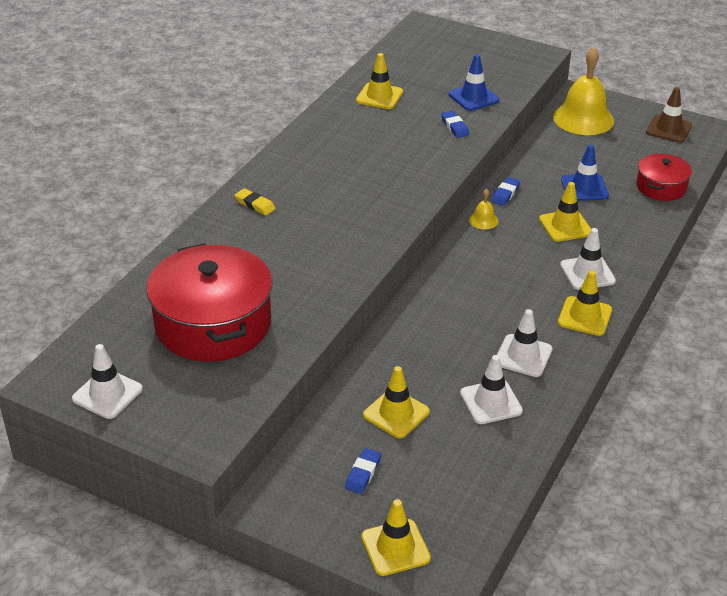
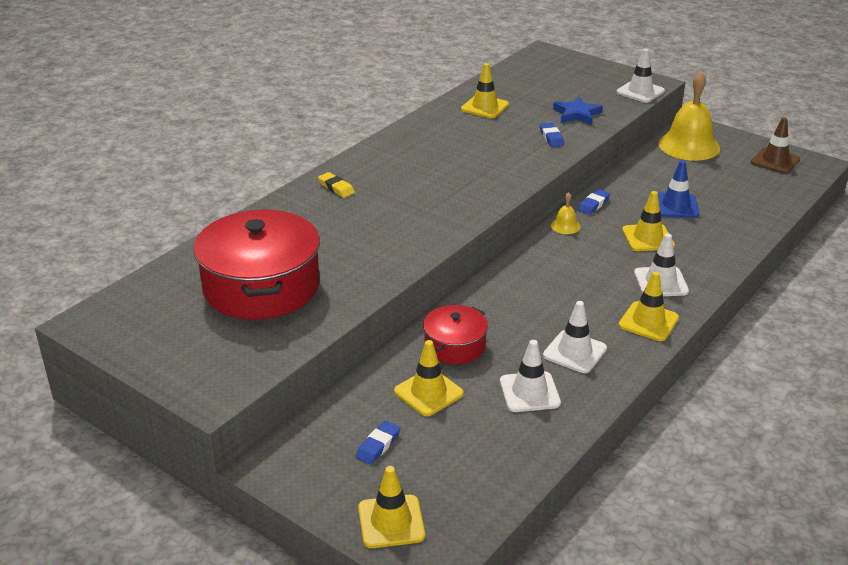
camera: 10 degrees right, 5 degrees down
white traffic cone [72,344,143,419] -> white traffic cone moved to [616,49,665,103]
blue traffic cone [449,54,499,111] -> blue star [553,97,603,125]
red pot [636,154,692,201] -> red pot moved to [423,305,488,365]

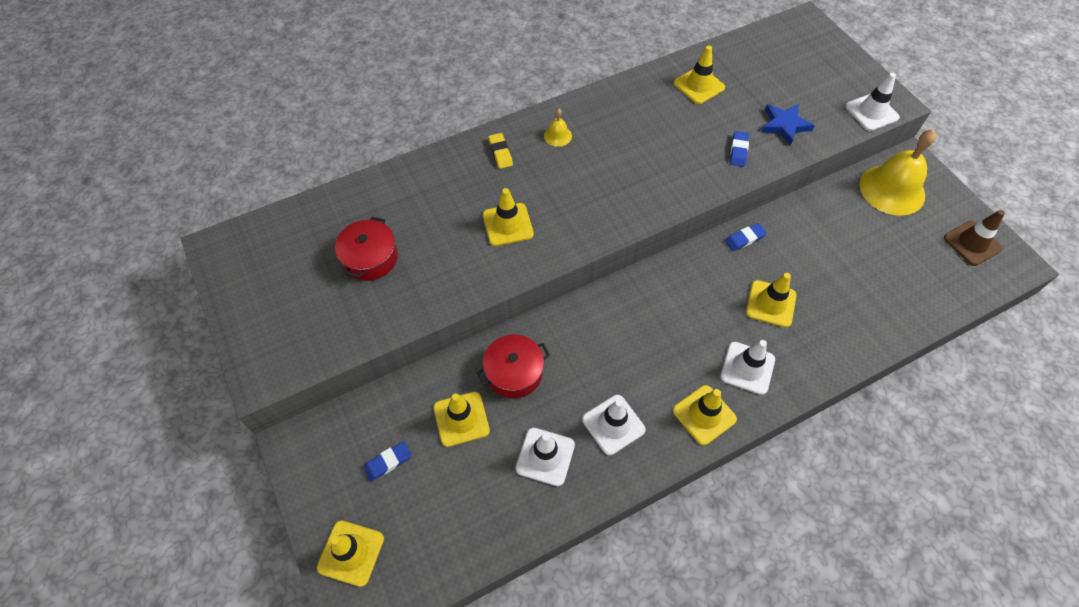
camera: 25 degrees right, 25 degrees up
red pot [193,209,320,320] -> red pot [335,217,398,281], size x0.52
yellow bell [551,192,580,234] -> yellow bell moved to [544,108,572,147]
blue traffic cone [658,160,699,218] -> none
none -> yellow traffic cone [483,188,534,246]

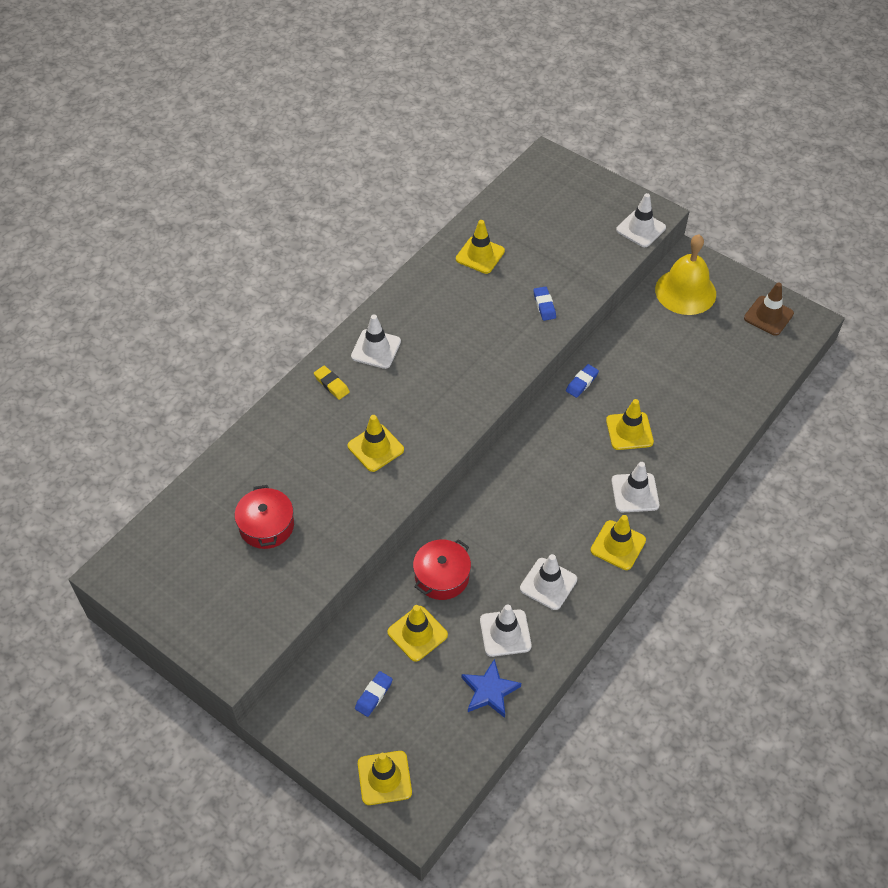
camera: 25 degrees left, 5 degrees down
yellow bell [544,108,572,147] -> white traffic cone [351,315,401,369]
blue star [761,104,815,146] -> blue star moved to [462,659,521,718]

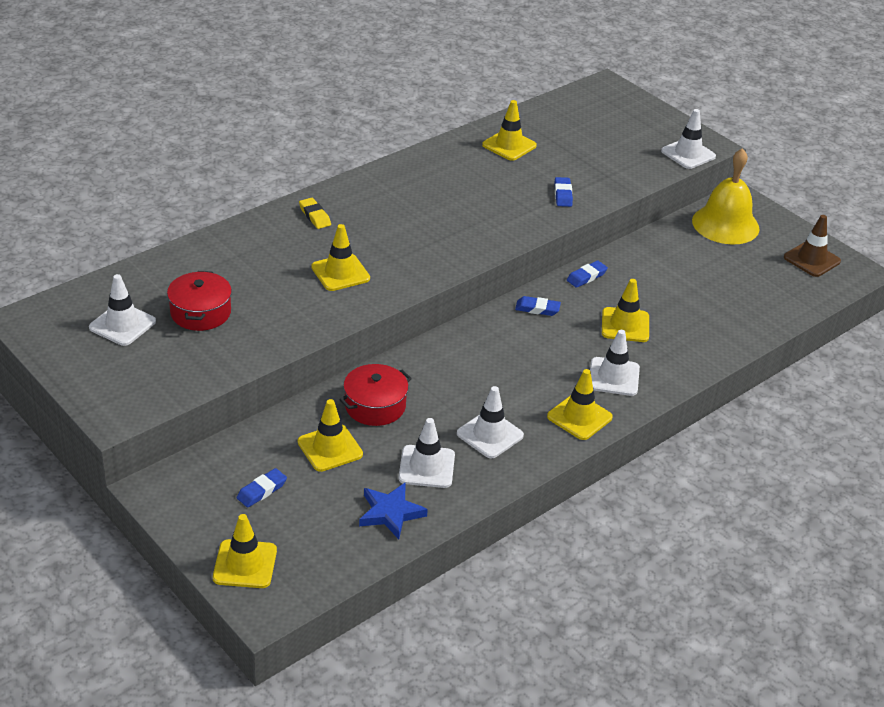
camera: 10 degrees right, 15 degrees down
white traffic cone [351,315,401,369] -> white traffic cone moved to [89,274,156,346]
none -> blue eraser [515,296,561,316]

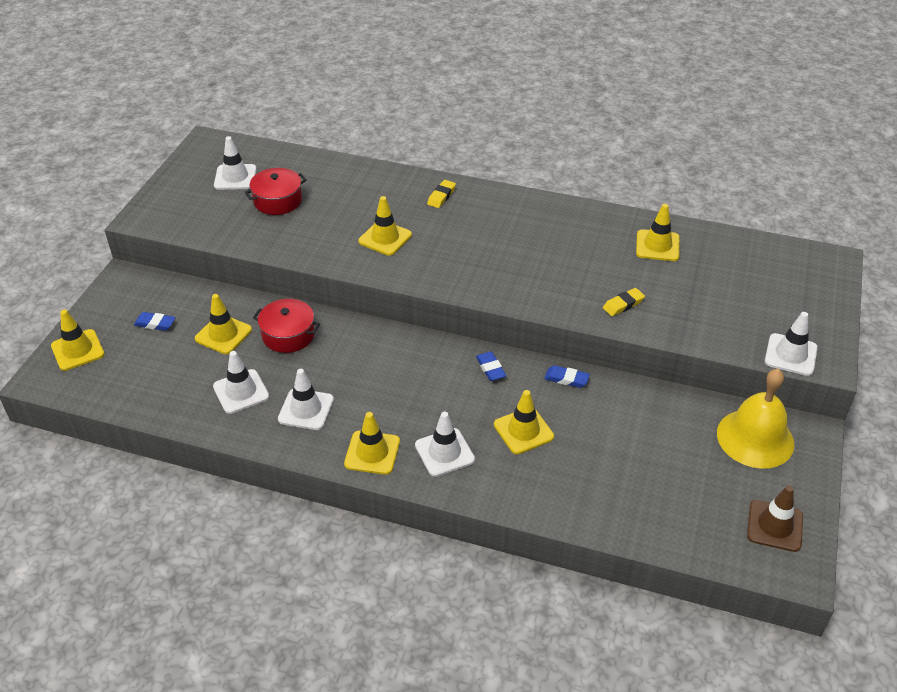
camera: 60 degrees right, 5 degrees up
blue star [359,483,428,539] -> none
blue eraser [554,177,573,207] -> yellow eraser [603,288,645,316]

